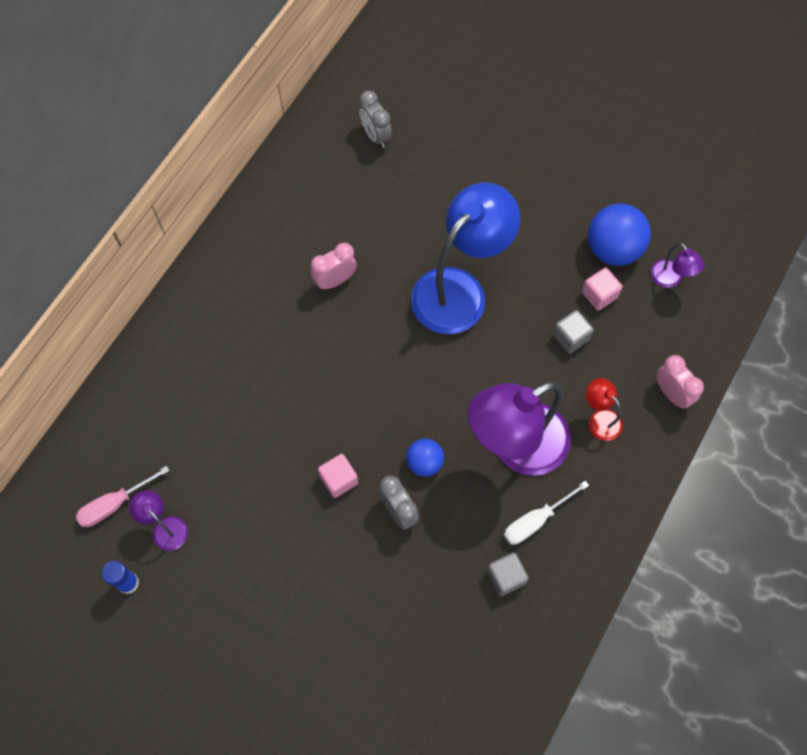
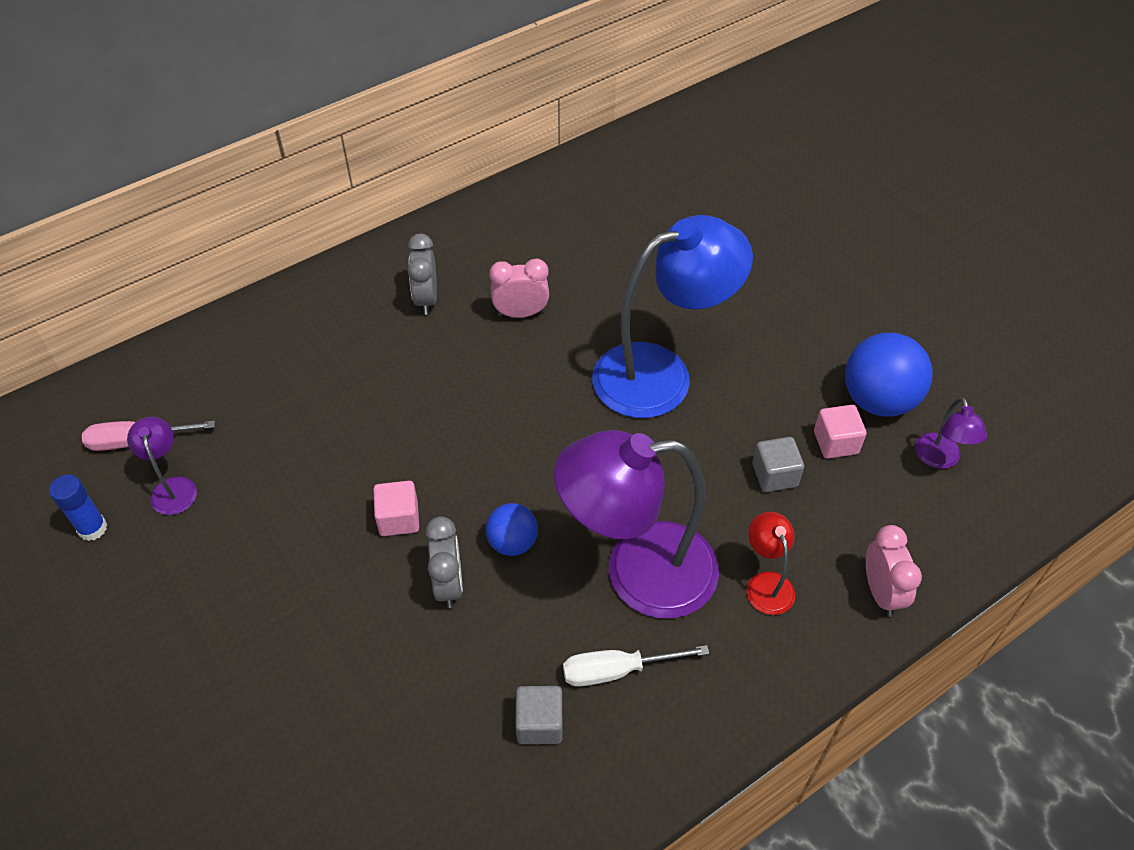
camera: 25 degrees right, 15 degrees down
grey clock [359,91,392,148] -> grey clock moved to [407,234,437,315]

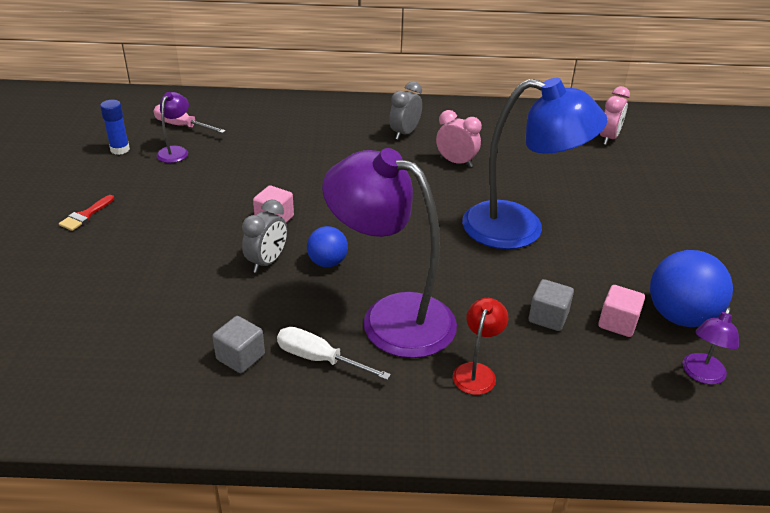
camera: 35 degrees right, 15 degrees down
pink clock [866,525,922,617] -> pink clock moved to [600,86,630,145]
none -> red brush [59,195,114,231]

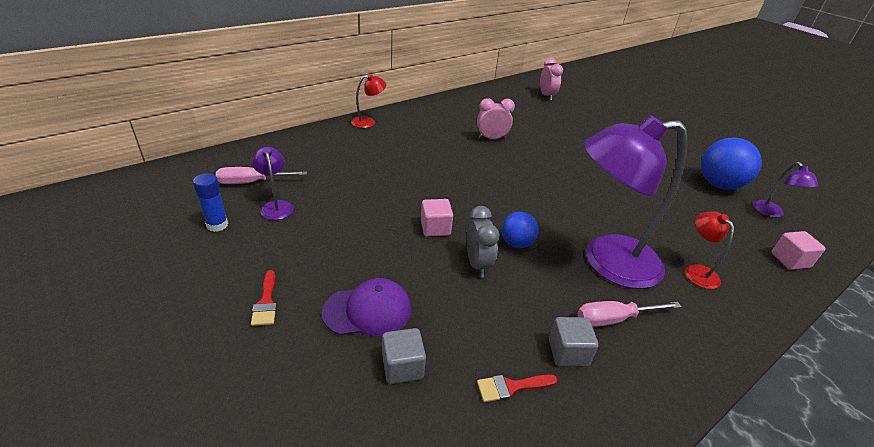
camera: 40 degrees left, 0 degrees up
white screwdriver [277,327,391,380] -> pink screwdriver [577,301,682,327]
grey clock [389,81,422,140] -> none
blue lamp [462,78,608,249] -> none
grey cube [529,279,574,331] -> grey cube moved to [382,328,426,384]
pink cube [598,285,645,337] -> pink cube moved to [771,231,826,270]
none -> purple cap [322,278,411,336]
none -> red lamp [351,74,386,128]
none -> red brush [477,374,558,402]

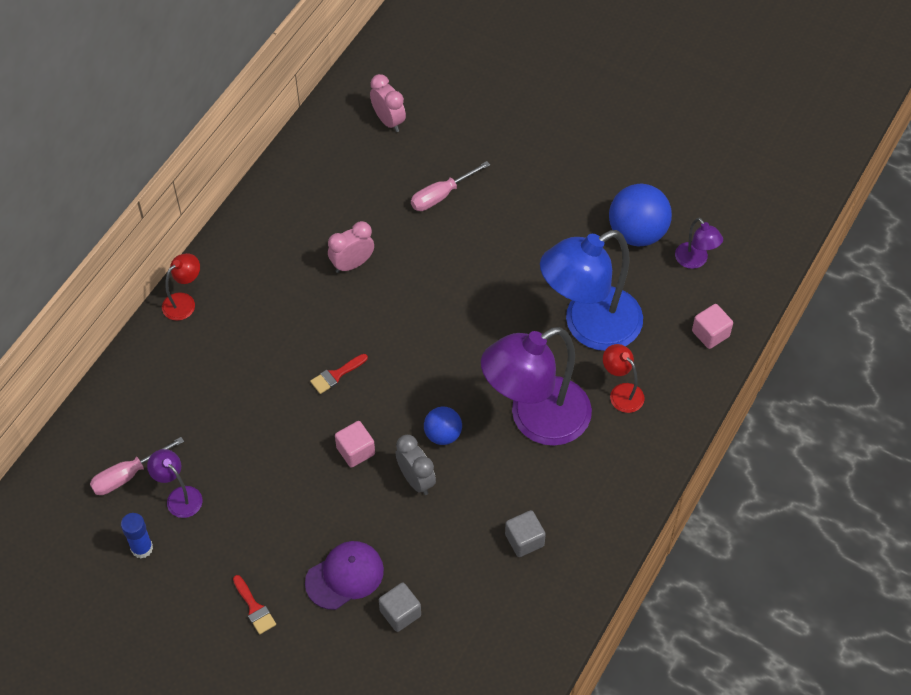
camera: 20 degrees left, 20 degrees up
red brush [477,374,558,402] -> red brush moved to [310,354,368,394]
pink screwdriver [577,301,682,327] -> pink screwdriver moved to [411,161,490,211]
none -> blue lamp [540,230,643,351]

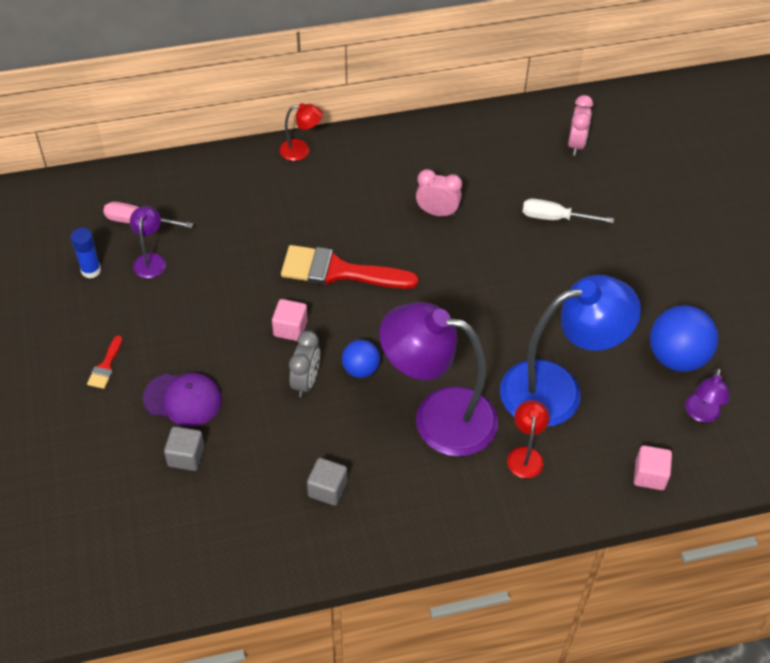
camera: 45 degrees right, 5 degrees down
red brush [310,354,368,394] -> red brush [281,245,419,289], size x2.25
pink screwdriver [411,161,490,211] -> white screwdriver [523,199,614,223]
blue lamp [540,230,643,351] -> blue lamp turned 150 degrees clockwise [500,275,641,427]

